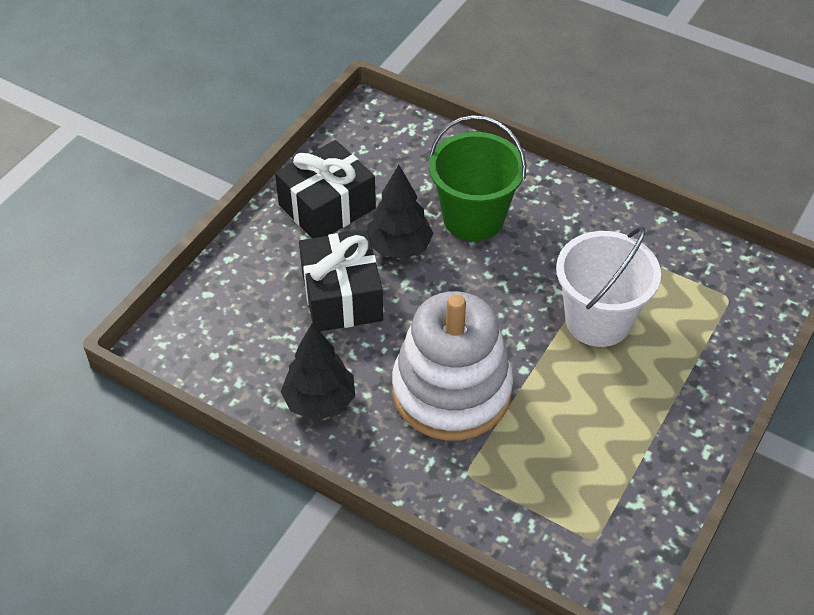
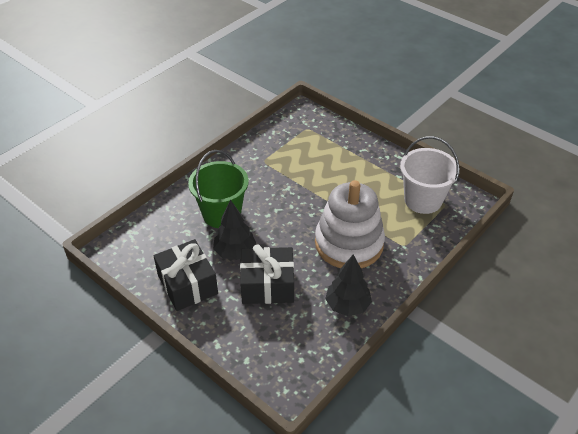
camera: 80 degrees left, 5 degrees down
white bucket [556,227,661,347] -> white bucket moved to [400,136,460,214]

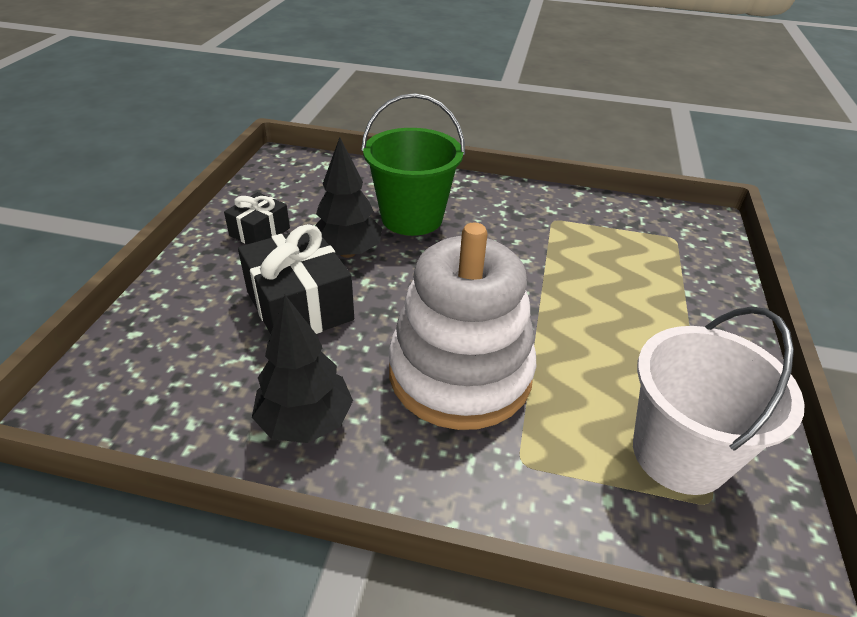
camera: 60 degrees right, 5 degrees down
black gift [154,239,218,311] -> black gift [224,192,290,244], size x0.58

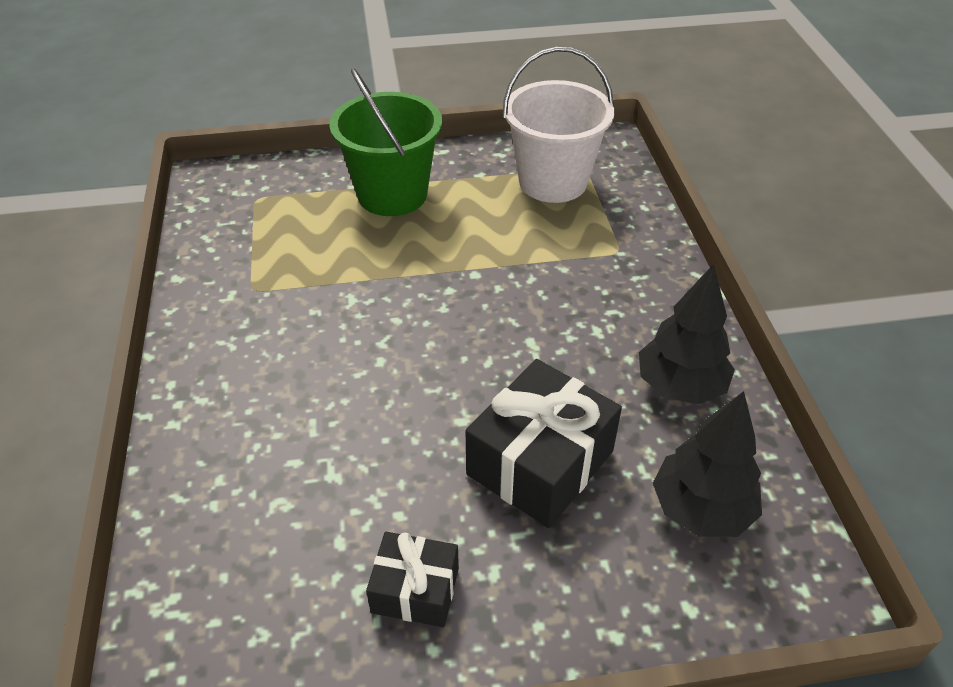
camera: 110 degrees left, 5 degrees up
black tree [315,137,382,258] -> black tree moved to [653,391,762,537]
green bucket [361,93,465,236] -> green bucket moved to [329,68,442,216]
white stacking toy [389,223,536,430] -> none

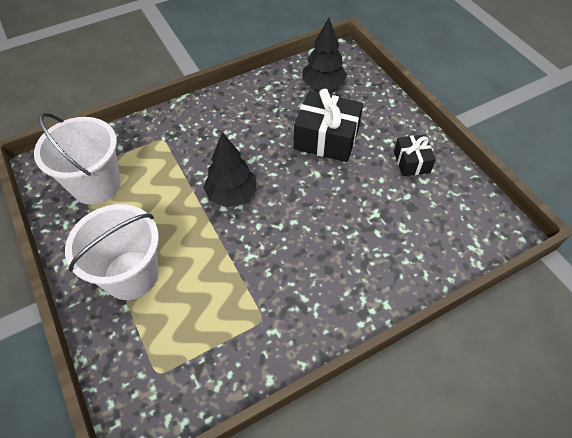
camera: 110 degrees left, 10 degrees up
green bucket [329,68,442,216] -> white bucket [65,204,159,300]
black tree [639,264,735,404] -> black tree moved to [203,132,257,208]

